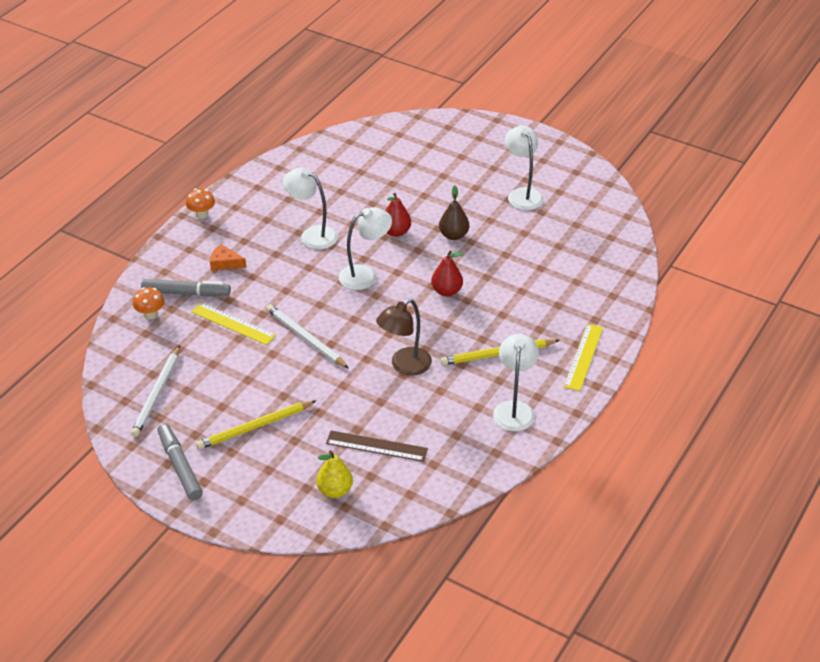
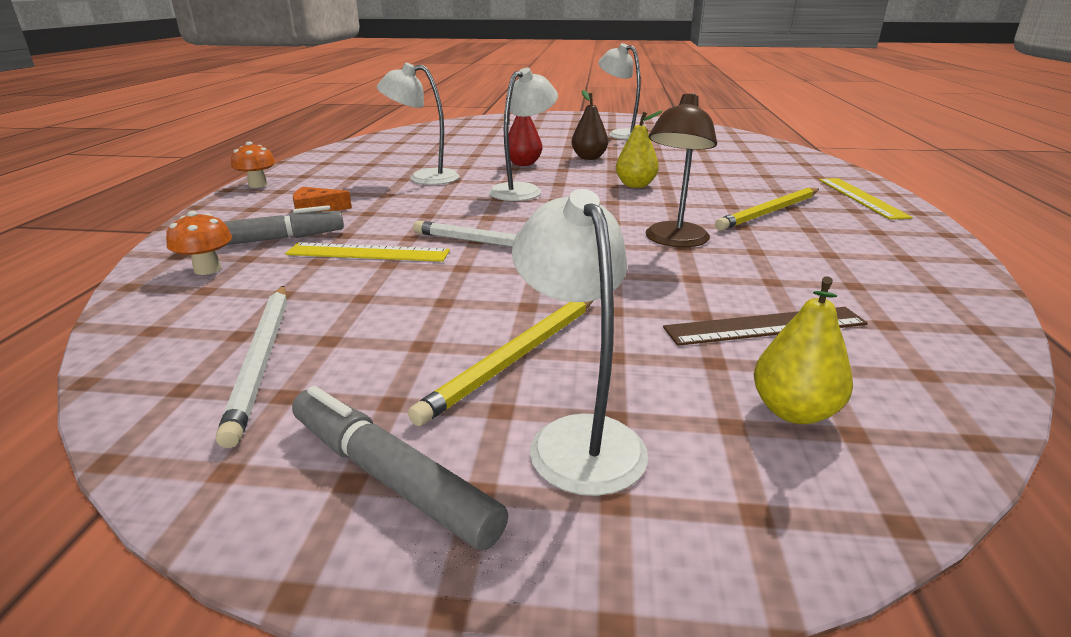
camera: 25 degrees left, 15 degrees down
red pear [431,251,463,296] -> yellow pear [616,110,663,188]
white lamp [493,334,539,431] -> white lamp moved to [512,189,648,496]

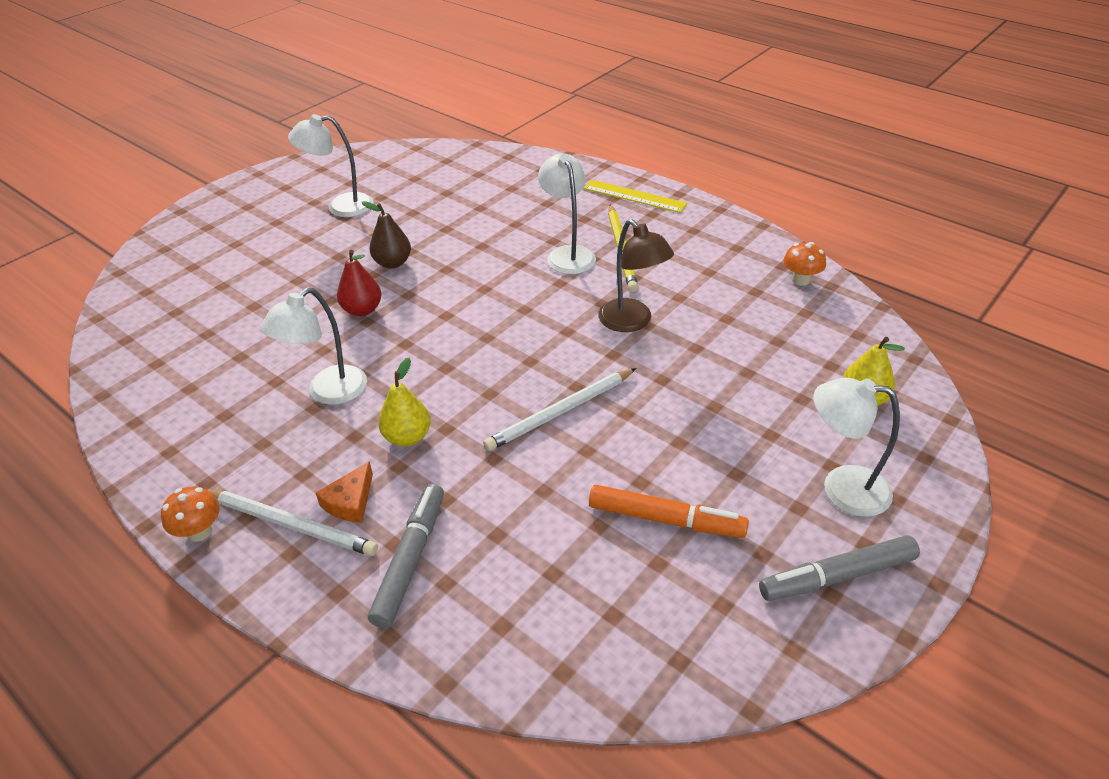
camera: 55 degrees left, 15 degrees up
orange mushroom [166,211,232,275] -> orange mushroom moved to [783,242,826,286]
white pencil [216,286,287,448] -> white pencil moved to [208,490,378,556]
yellow ruler [285,243,450,262] -> none
yellow pencil [408,300,594,426] -> none
white lamp [489,68,558,201] -> white lamp moved to [538,153,596,274]
yellow pear [616,110,663,188] -> yellow pear moved to [378,358,431,447]
brown ruler [663,307,868,346] -> none
none -> orange marker [589,485,749,538]

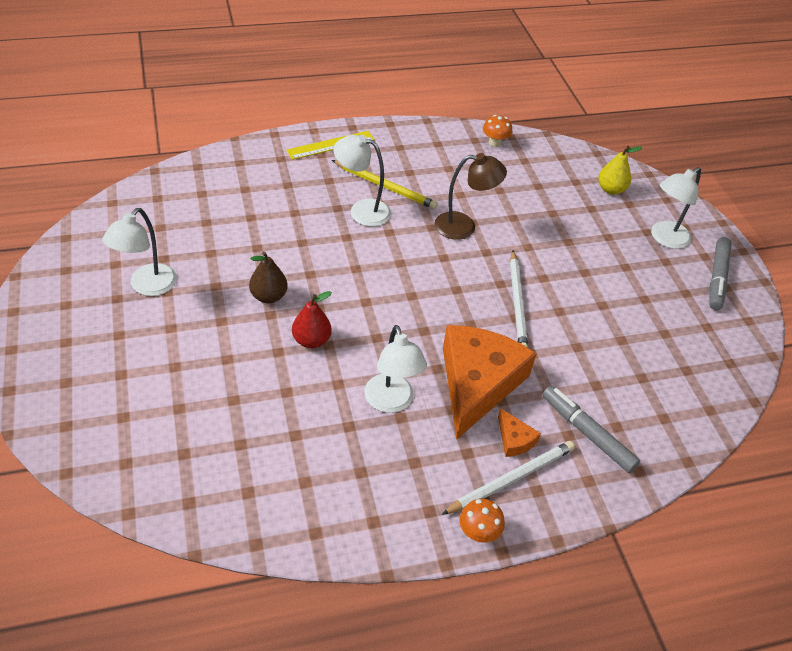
camera: 60 degrees left, 5 degrees up
yellow pear [378,358,431,447] -> orange cheese [443,325,537,439]
orange marker [589,485,749,538] -> none

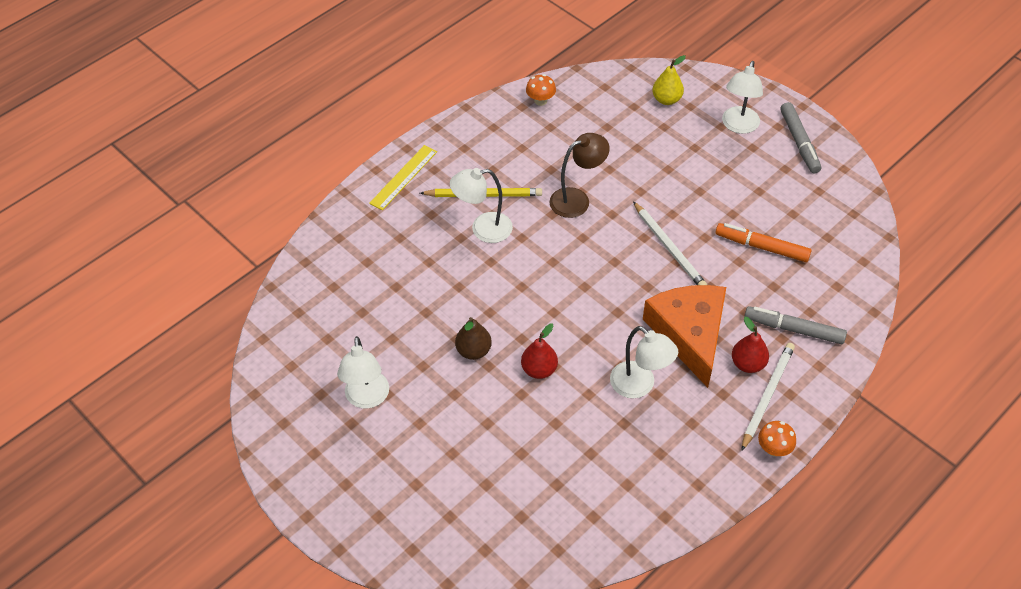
camera: 25 degrees left, 5 degrees up
orange cheese [498,408,541,457] -> red pear [732,317,769,373]
none -> orange marker [715,223,812,262]

